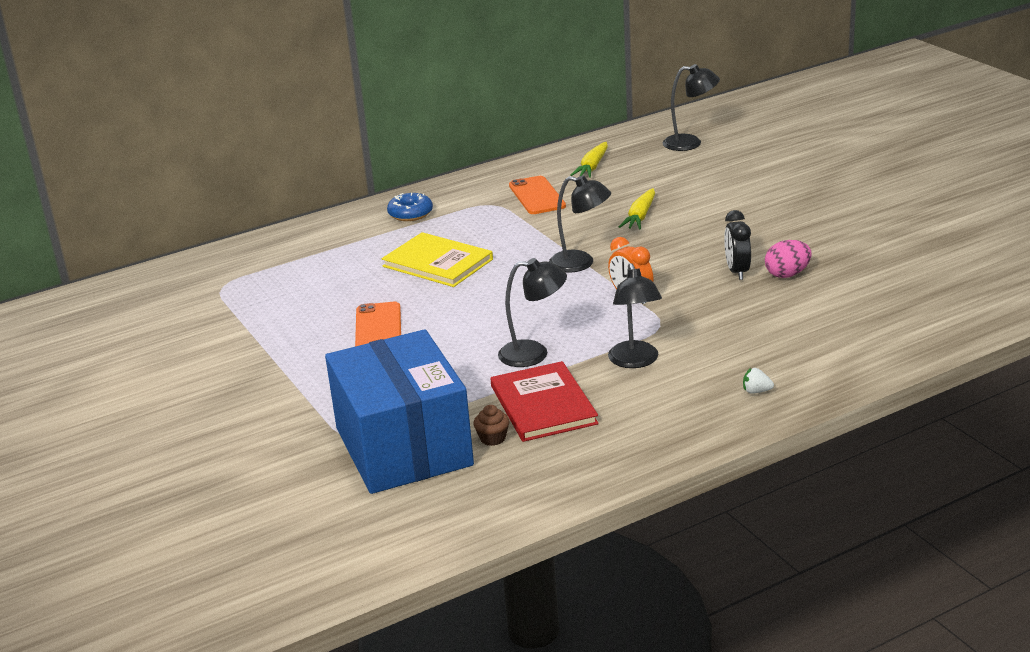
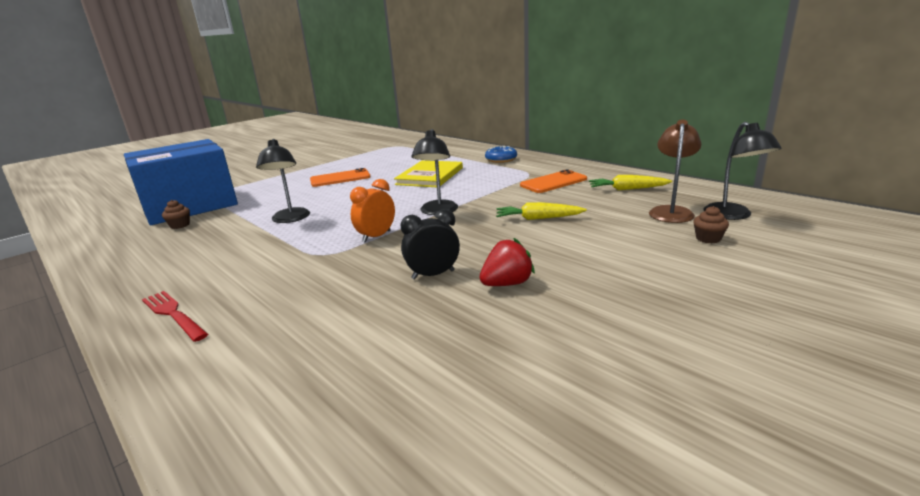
camera: 75 degrees right, 5 degrees down
red book [491,361,599,442] -> none
black lamp [608,263,662,368] -> none
white strawberry [743,368,774,394] -> red fork [142,291,208,342]
pink egg [765,240,812,278] -> none
none -> red strawberry [479,238,535,286]
none -> brown lamp [649,120,701,223]
none -> brown cupcake [693,206,729,244]

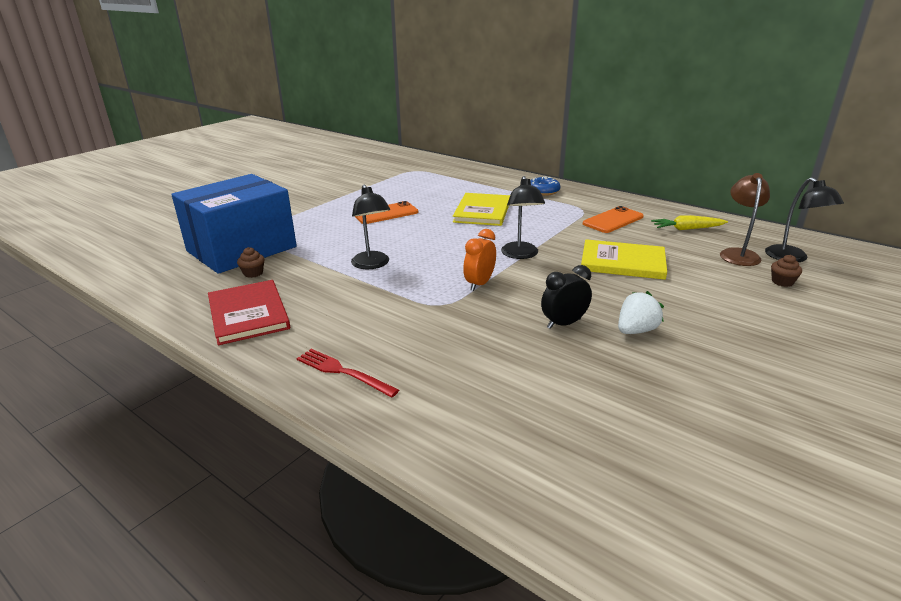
camera: 10 degrees left, 5 degrees up
red strawberry [479,238,535,286] -> white strawberry [618,291,664,334]
yellow carrot [496,202,587,220] -> yellow book [581,239,667,280]
none -> red book [208,280,290,345]

